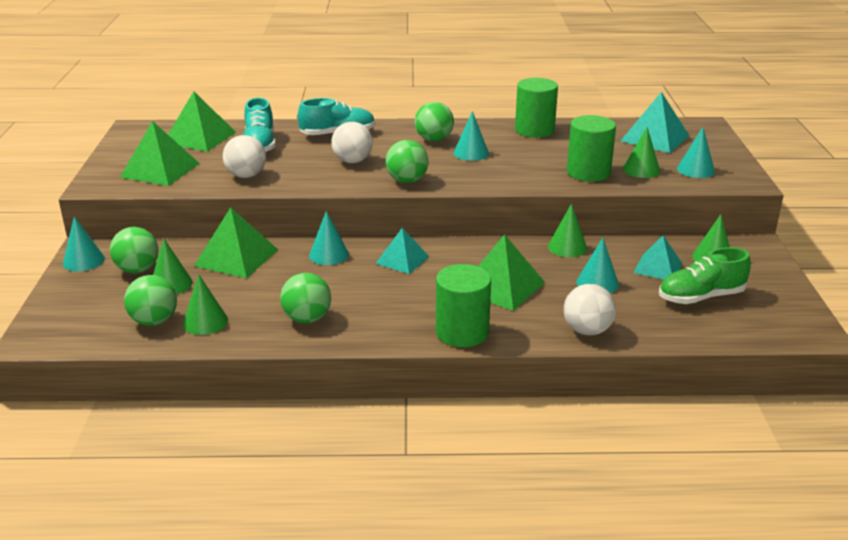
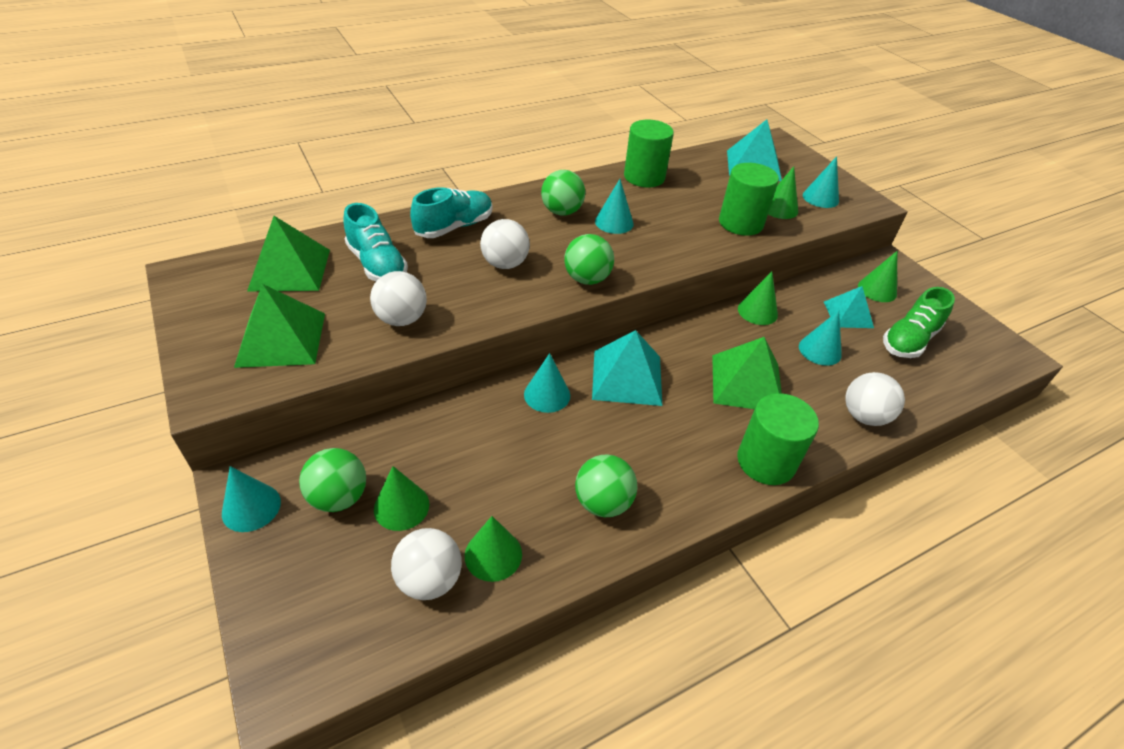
camera: 30 degrees left, 15 degrees up
green ball [124,275,177,326] -> white ball [391,528,462,600]
green pyramid [194,207,278,278] -> none
turquoise pyramid [375,228,429,274] -> turquoise pyramid [592,330,662,406], size x1.54

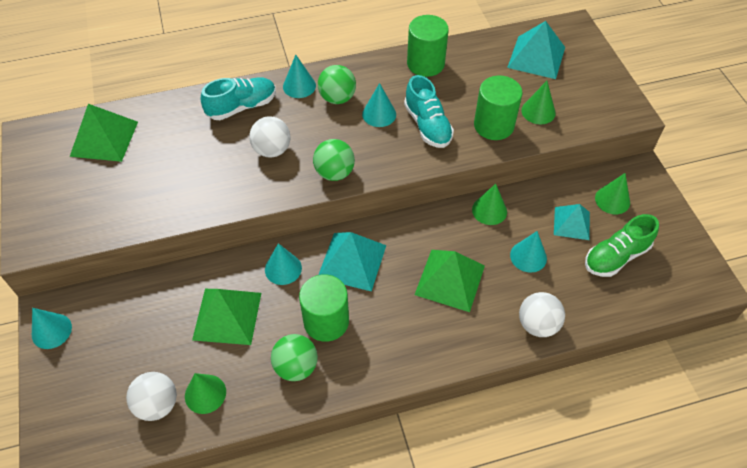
camera: 15 degrees right, 10 degrees up
green pyramid [234,284,325,368] -> green pyramid moved to [192,289,261,345]
green ball [299,448,366,512] -> none
turquoise shoe [343,203,408,282] -> turquoise shoe moved to [404,75,454,148]
white ball [370,271,427,326] -> none
green cone [374,466,429,531] -> none
green cylinder [737,393,819,485] -> green cylinder moved to [299,274,349,342]
turquoise cone [803,156,839,208] -> turquoise cone moved to [283,55,316,98]

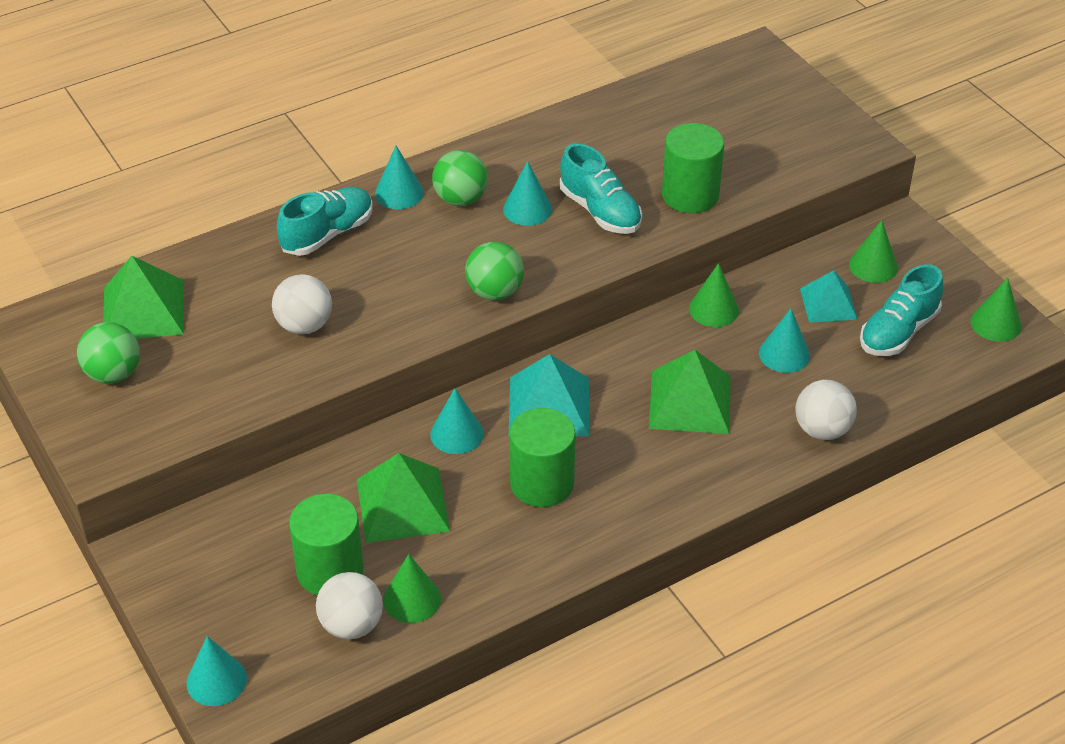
camera: 15 degrees left, 10 degrees down
turquoise cone [32,308,72,349] -> turquoise cone moved to [187,636,247,706]
white ball [249,116,290,158] -> white ball moved to [272,274,332,334]
green ball [271,334,318,381] -> green ball moved to [77,322,140,384]
green cylinder [407,15,449,77] -> green cylinder moved to [289,494,364,595]
turquoise pyramid [507,21,565,79] -> none
green cone [521,81,556,124] -> green cone moved to [970,278,1022,342]
green shoe [585,214,659,277] -> turquoise shoe [860,264,943,356]

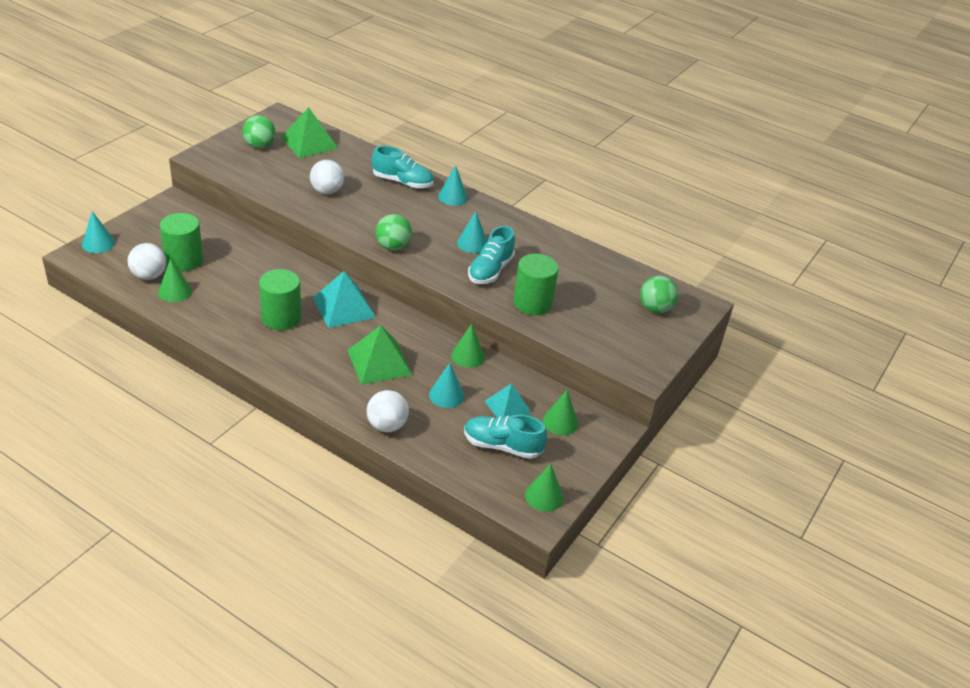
camera: 60 degrees right, 5 degrees down
green pyramid [357,453,450,543] -> none
turquoise cone [430,388,484,454] -> none
green ball [432,150,488,206] -> green ball moved to [640,275,678,313]

